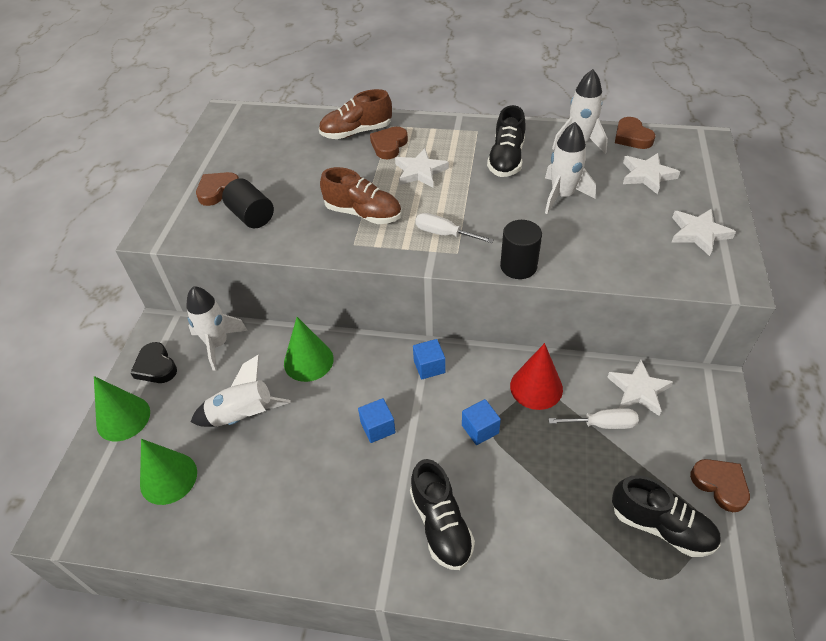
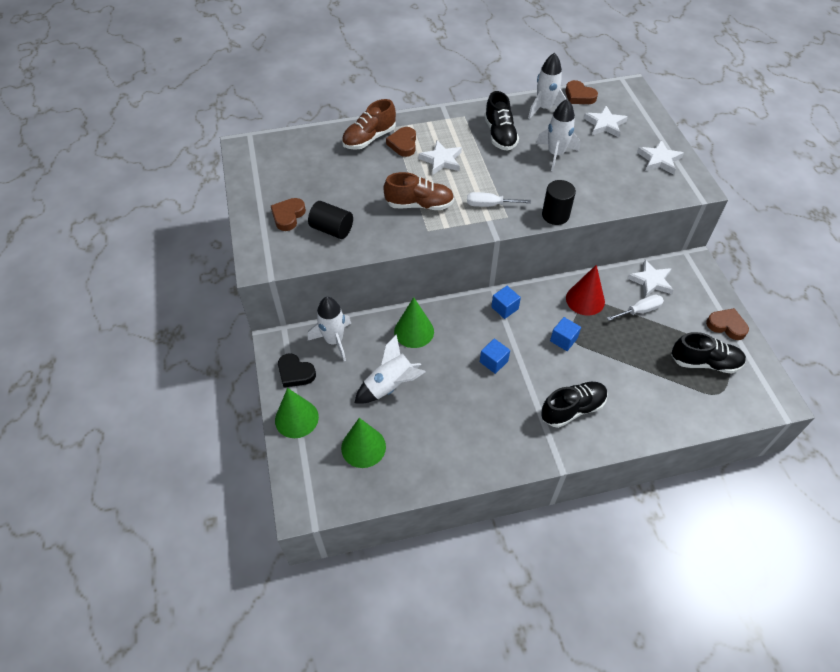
camera: 25 degrees left, 5 degrees up
black shoe [410,459,475,570] -> black shoe turned 75 degrees counterclockwise [541,382,608,428]

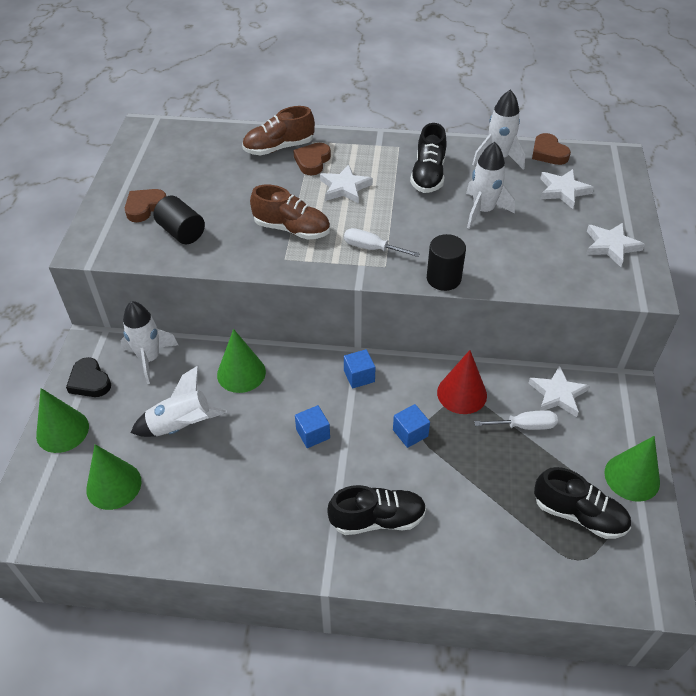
camera: 20 degrees right, 5 degrees down
brown heart [706,308,749,340] -> green cone [604,436,660,502]

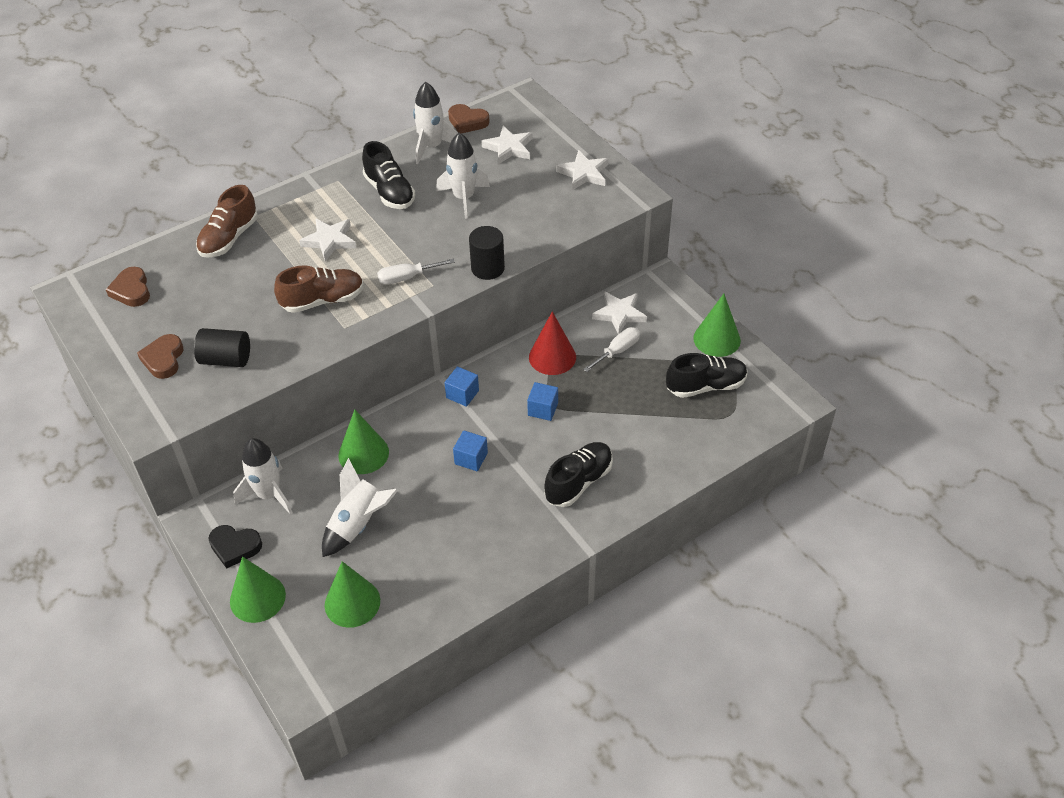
camera: 40 degrees left, 0 degrees up
brown heart [293,143,331,175] -> brown heart moved to [106,267,150,307]

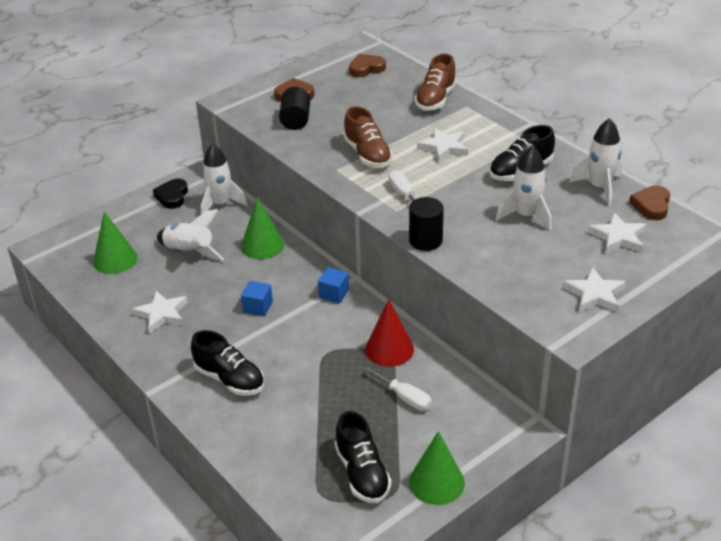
camera: 85 degrees right, 10 degrees down
brown shoe [196,185,258,258] -> brown shoe turned 90 degrees counterclockwise [415,54,456,110]
green cone [230,556,286,623] -> none
blue cube [527,382,558,421] -> none
white star [592,291,647,334] -> white star moved to [132,291,188,333]

